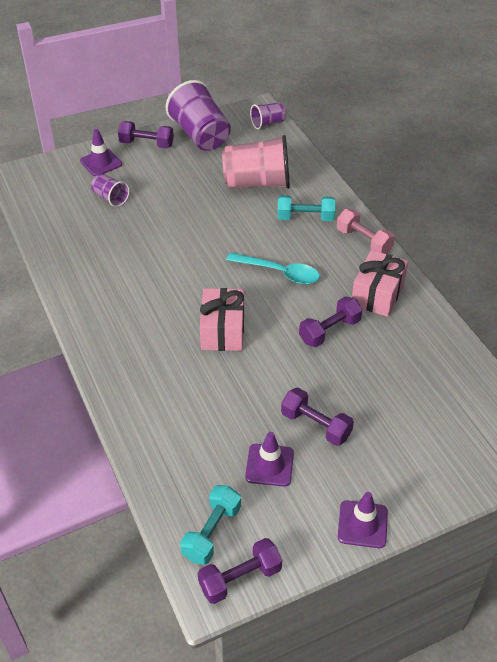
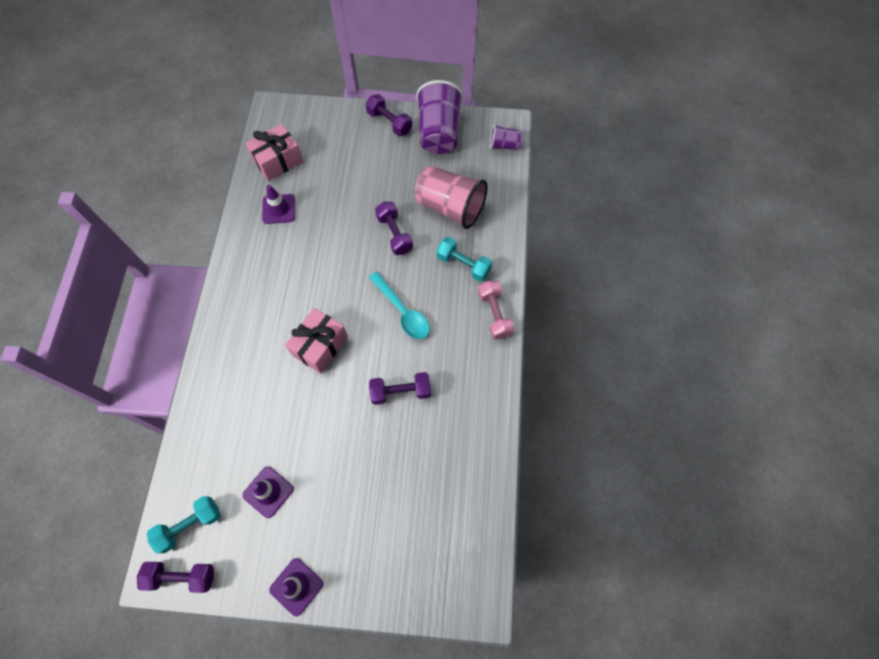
camera: 30 degrees right, 20 degrees up
purple traffic cone [80,129,122,176] -> purple traffic cone moved to [262,185,295,224]
purple cup [91,174,130,207] -> none
purple dumbbell [281,388,354,446] -> purple dumbbell moved to [375,202,413,255]
pink gift [352,250,408,317] -> pink gift moved to [246,124,304,181]

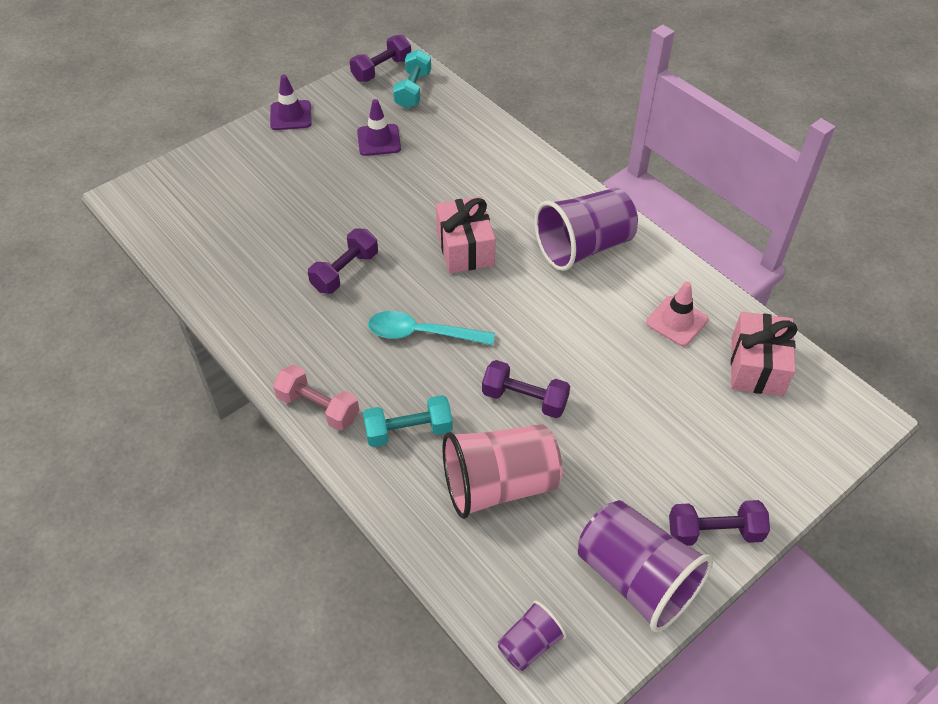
camera: 135 degrees right, 15 degrees down
purple traffic cone [262,185,295,224] -> pink traffic cone [646,281,709,346]
none -> purple cup [535,188,638,271]

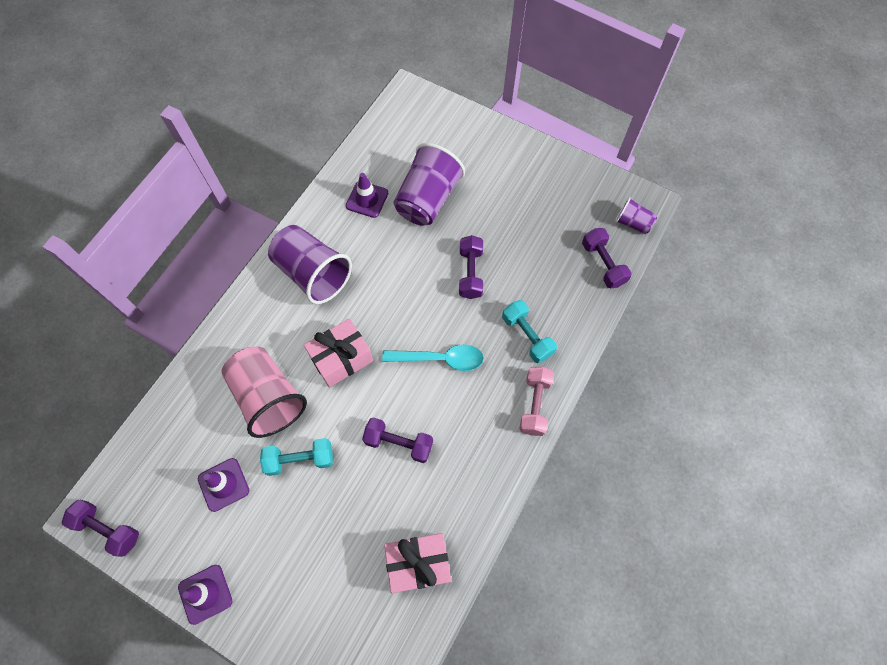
camera: 110 degrees left, 15 degrees up
turquoise spoon [368,311,495,345] -> turquoise spoon turned 75 degrees counterclockwise [382,344,484,371]
turquoise dumbbell [393,49,431,109] -> turquoise dumbbell moved to [260,438,333,476]
pink cup [443,424,562,519] -> pink cup moved to [221,347,307,438]
purple cup [578,500,713,632] -> purple cup moved to [393,143,465,226]
pink traffic cone [646,281,709,346] -> purple traffic cone [346,173,388,218]
purple dumbbell [669,500,770,546] -> purple dumbbell moved to [582,228,632,289]
pink gift [731,312,797,396] -> pink gift moved to [384,533,451,593]

